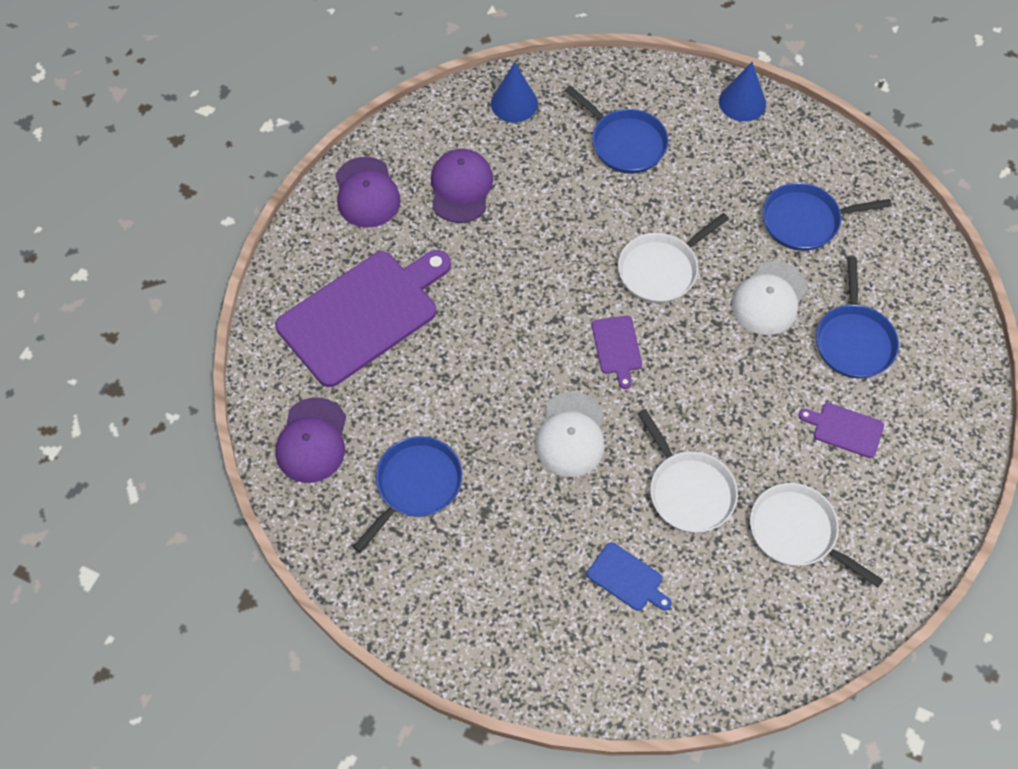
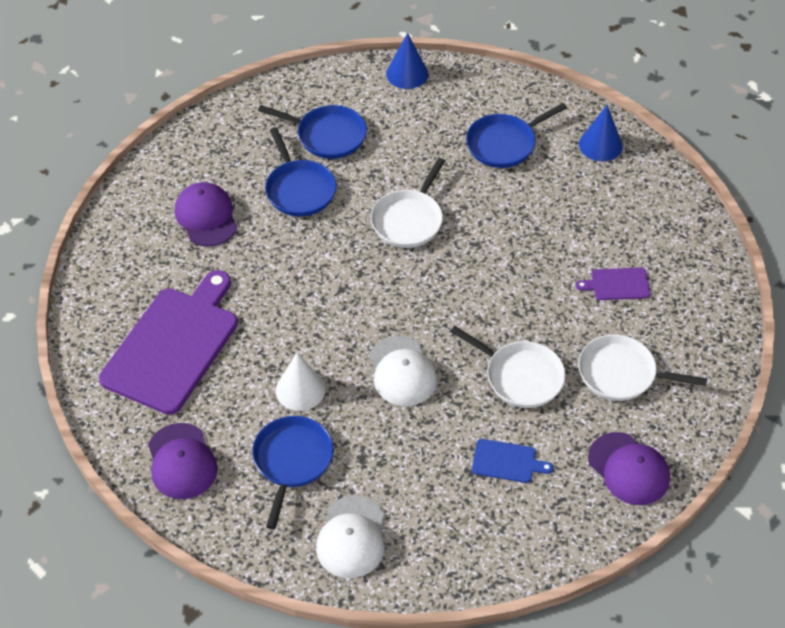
camera: 25 degrees left, 10 degrees down
purple cap [335,157,401,228] -> purple cap moved to [588,432,670,505]
blue cone [491,62,538,122] -> blue cone moved to [579,105,623,162]
purple cutting board [592,316,642,389] -> none
white cap [732,261,808,335] -> white cap moved to [316,496,384,578]
blue pan [816,257,899,378] -> blue pan moved to [265,127,336,217]
none -> white cone [276,352,325,411]

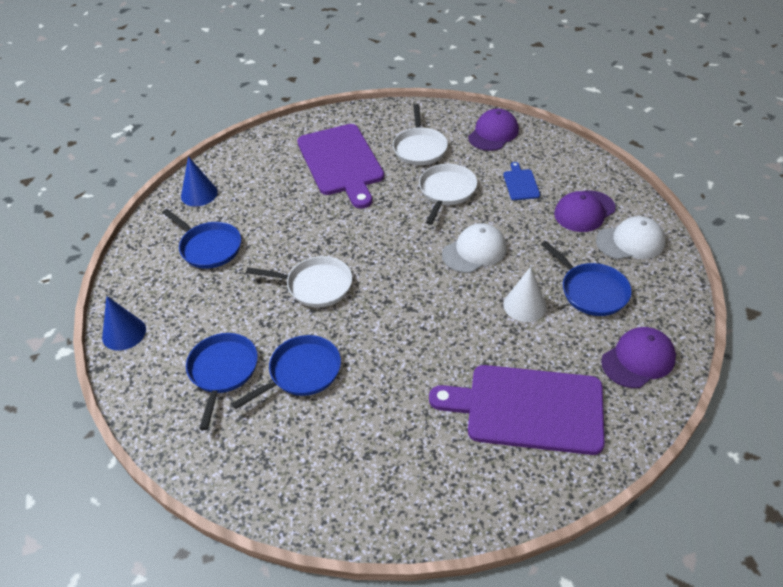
camera: 105 degrees left, 5 degrees down
purple cap [175,182,238,246] -> purple cap moved to [554,190,616,232]
blue pan [252,416,334,529] -> blue pan turned 120 degrees counterclockwise [541,241,632,316]
purple cutting board [576,267,650,300] -> purple cutting board [297,124,384,209], size x2.33

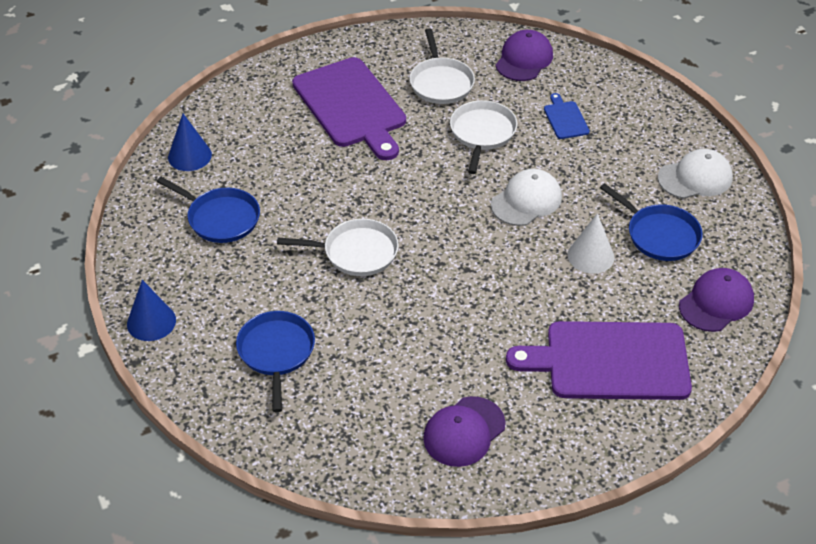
camera: 10 degrees left, 0 degrees up
blue pan [232,335,341,409] -> none
purple cap [554,190,616,232] -> purple cap moved to [423,396,506,467]

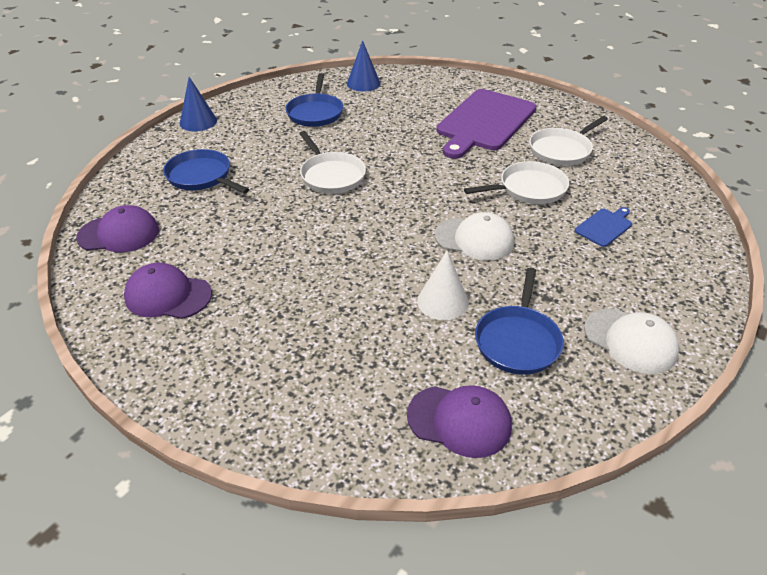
camera: 60 degrees right, 5 degrees down
blue pan [236,311,315,412] -> blue pan turned 105 degrees counterclockwise [163,149,249,194]
purple cap [495,30,553,81] -> purple cap moved to [76,205,159,253]
purple cutting board [506,321,692,400] -> none

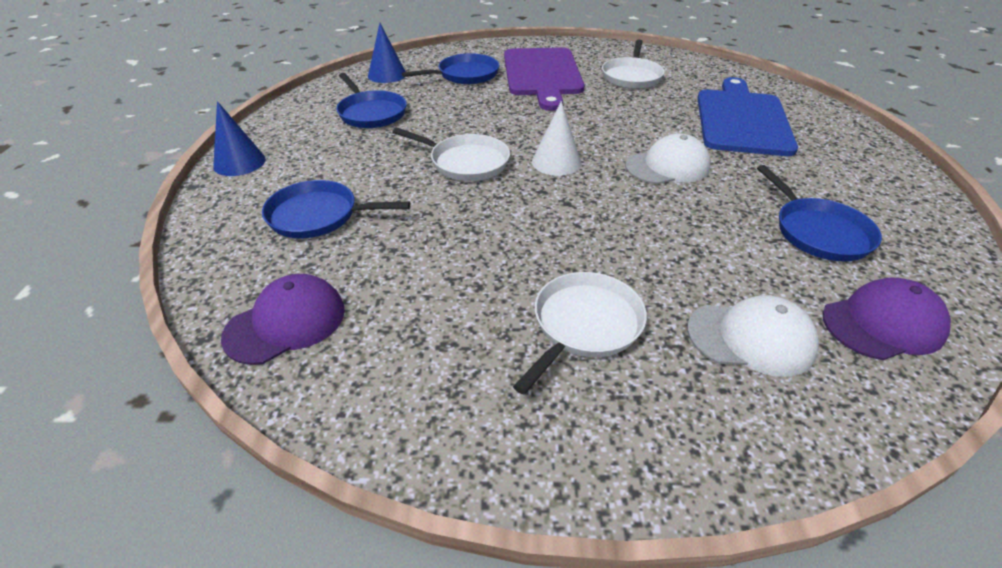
camera: 35 degrees left, 0 degrees up
purple cap [124,263,212,319] -> none
white cone [417,250,469,320] -> white cone moved to [532,101,581,176]
white pan [464,161,569,204] -> white pan moved to [513,272,647,394]
blue cutting board [575,207,632,247] -> blue cutting board [697,77,798,156], size x2.33
white cap [584,308,679,374] -> white cap moved to [687,295,819,377]
none -> blue pan [402,53,499,84]

